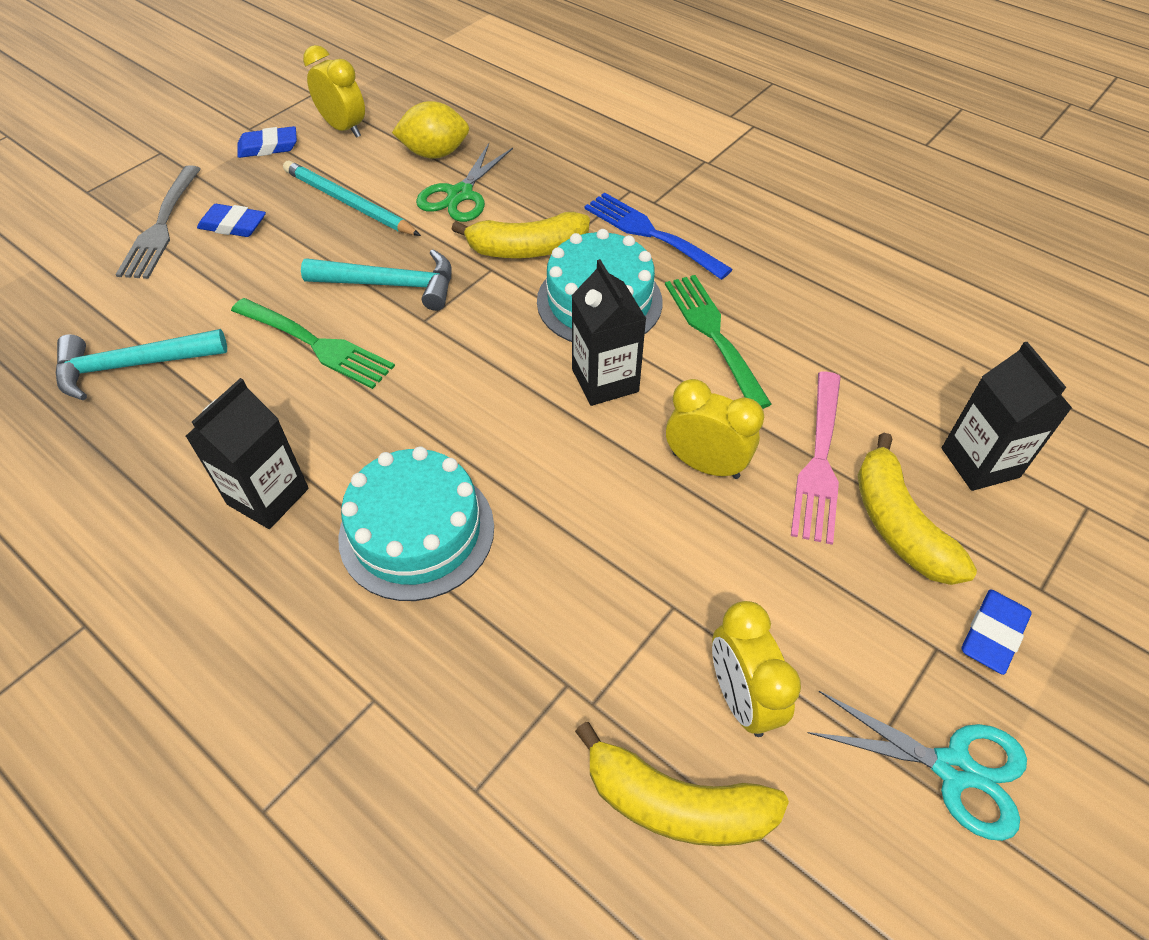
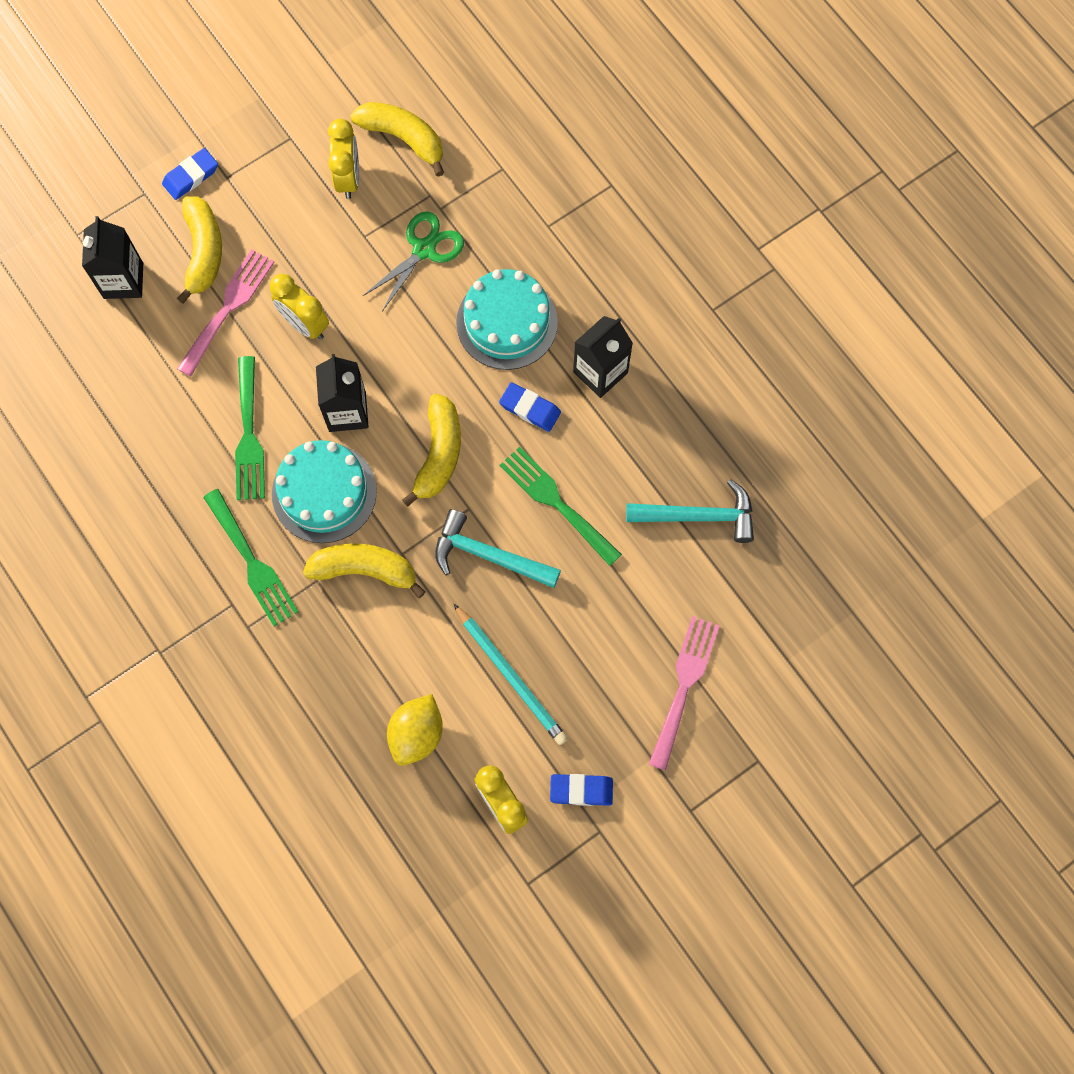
camera: 165 degrees left, 20 degrees up
grey fork [115,165,201,279] -> pink fork [648,616,720,771]
blue eraser [197,204,266,237] -> blue eraser moved to [499,382,561,432]
yellow lemon [392,101,469,159] -> yellow lemon turned 75 degrees counterclockwise [387,694,443,766]
green scissors [416,143,513,222] -> green scissors moved to [363,211,464,312]
blue fork [584,193,733,280] -> green fork [203,489,298,626]
turquoise scissors [807,691,1027,841] -> none
none -> yellow banana [402,394,461,506]

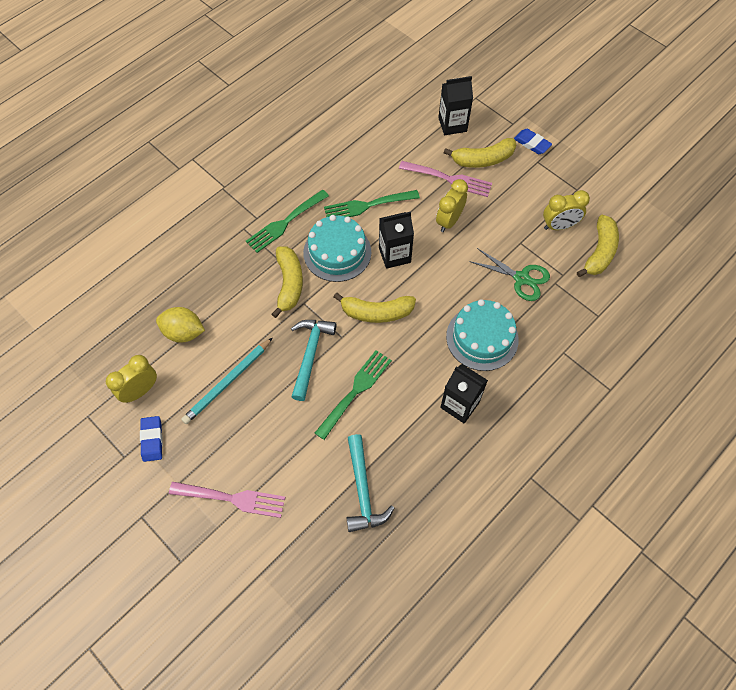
camera: 80 degrees right, 10 degrees down
blue eraser [499,382,561,432] -> none

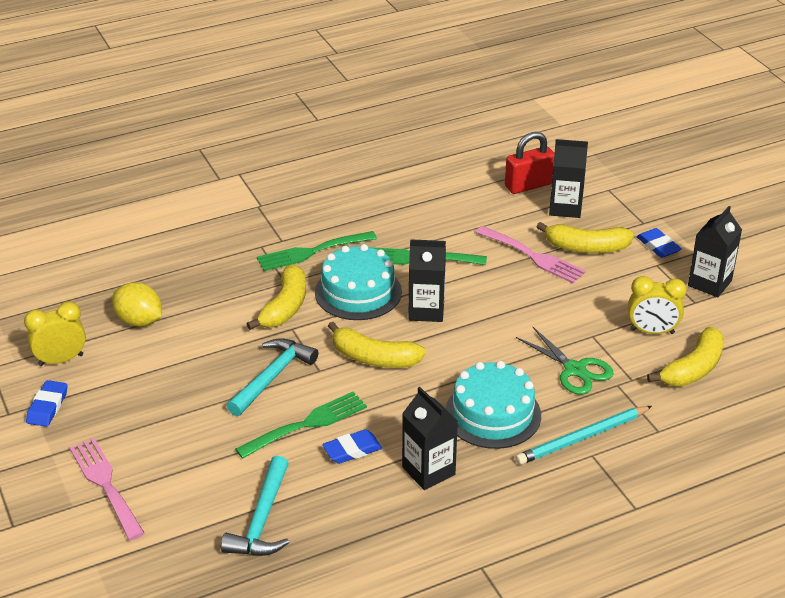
camera: 20 degrees right, 25 degrees down
pink fork [169,482,285,518] -> pink fork turned 150 degrees counterclockwise [69,438,145,540]
turquoise pencil [181,337,273,424] -> turquoise pencil moved to [515,406,652,465]
yellow clock [436,179,468,232] -> none
none -> blue eraser [322,429,382,464]
none -> red padlock [505,132,554,194]
none -> black carton [688,206,742,297]

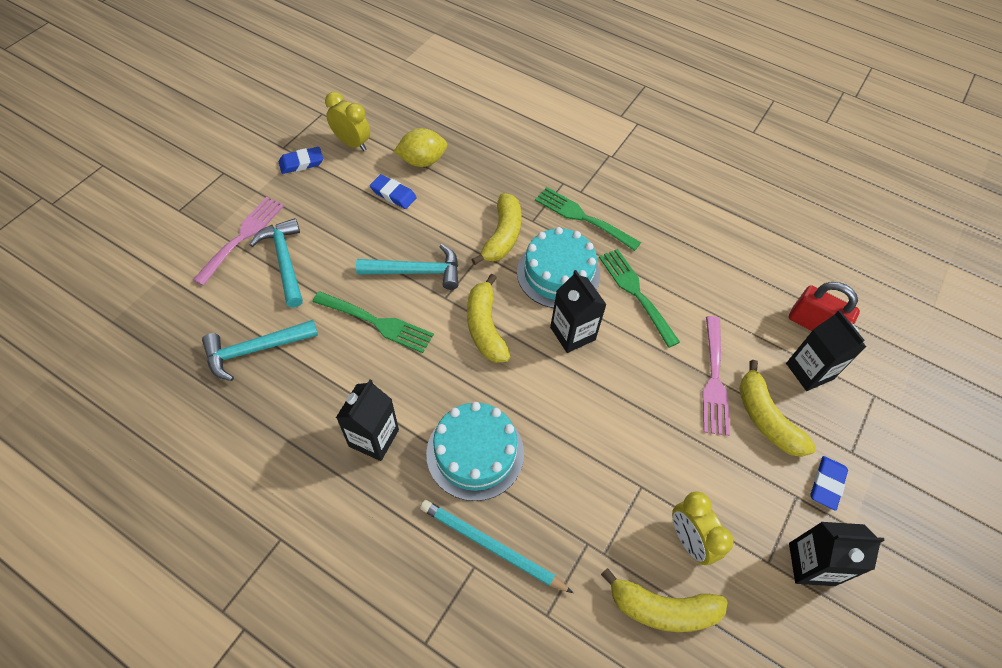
camera: 55 degrees right, 20 degrees up
yellow lemon [112,282,162,327] -> yellow lemon turned 75 degrees clockwise [394,128,447,167]
yellow banana [247,264,306,330] -> yellow banana turned 60 degrees counterclockwise [471,193,521,265]
blue eraser [322,429,382,464] -> blue eraser moved to [370,174,417,209]
green scissors [516,327,614,395] -> none
none -> turquoise hammer [249,218,303,308]

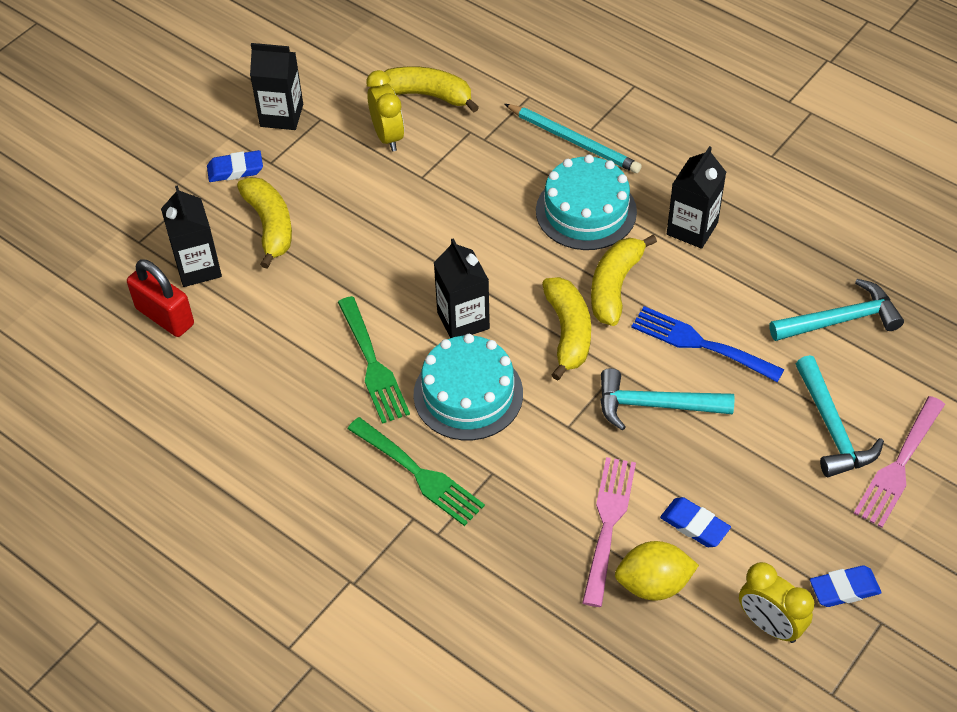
camera: 170 degrees left, 5 degrees down
green fork [312,291,434,353] -> blue fork [631,306,784,382]
yellow banana [471,193,521,265] -> yellow banana moved to [591,235,657,326]
pink fork [702,316,730,436] -> pink fork moved to [582,457,636,607]
blue eraser [810,456,848,511] -> blue eraser turned 45 degrees clockwise [207,150,263,182]

